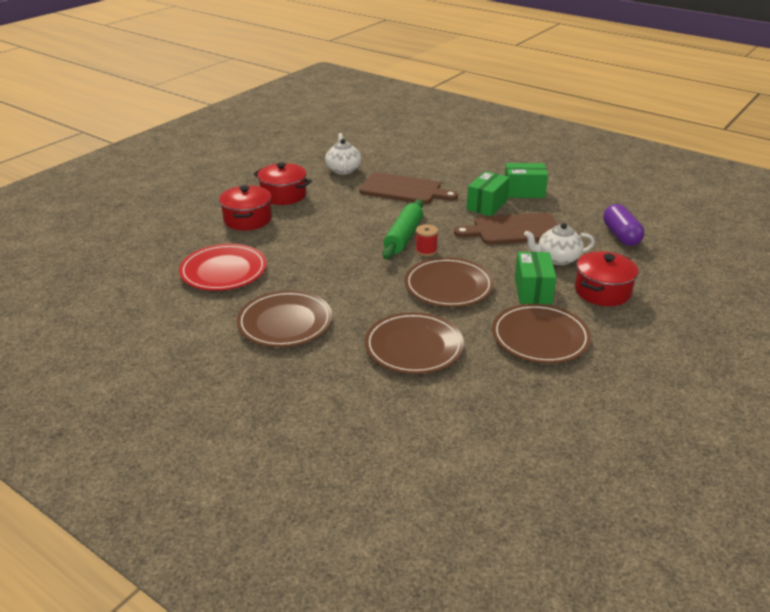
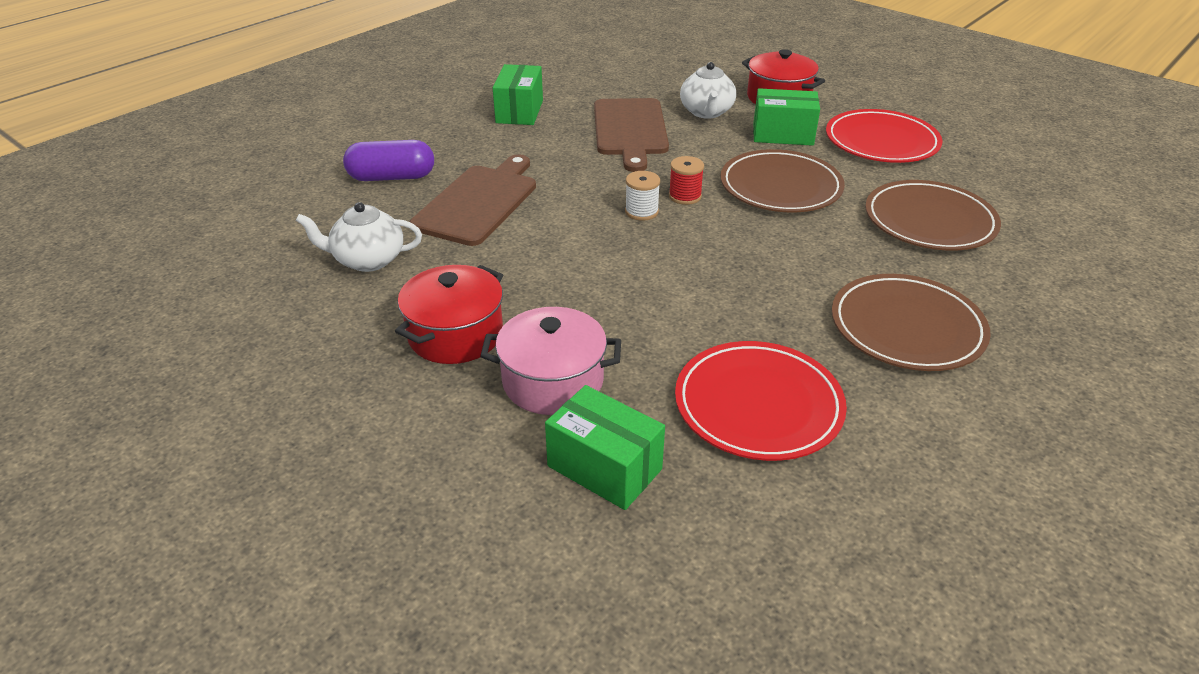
camera: 85 degrees left, 5 degrees up
red pot [219,185,272,231] -> pink pot [480,307,621,415]
green rolling pin [382,199,423,259] -> white spool [625,171,660,221]
green box [467,171,510,216] -> green box moved to [545,385,665,510]
brown plate [492,304,591,363] -> red plate [826,109,942,163]
purple capsule [603,204,644,246] -> purple capsule moved to [343,140,434,181]

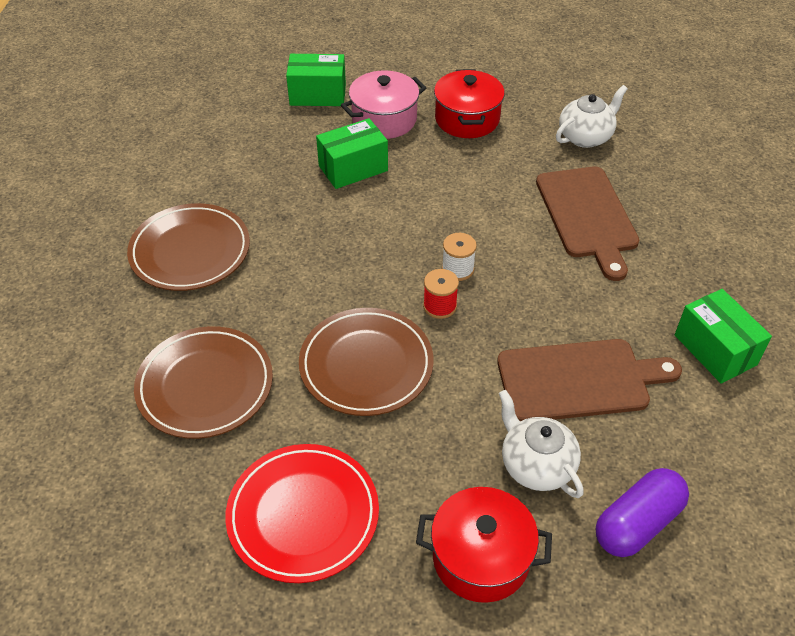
camera: 145 degrees right, 10 degrees up
purple capsule [343,140,434,181] -> purple capsule moved to [596,468,689,557]
brown cutting board [594,98,669,172] -> brown cutting board turned 120 degrees clockwise [497,339,682,421]
red plate [675,341,847,461] -> none
green box [753,88,820,146] -> green box moved to [316,118,388,189]

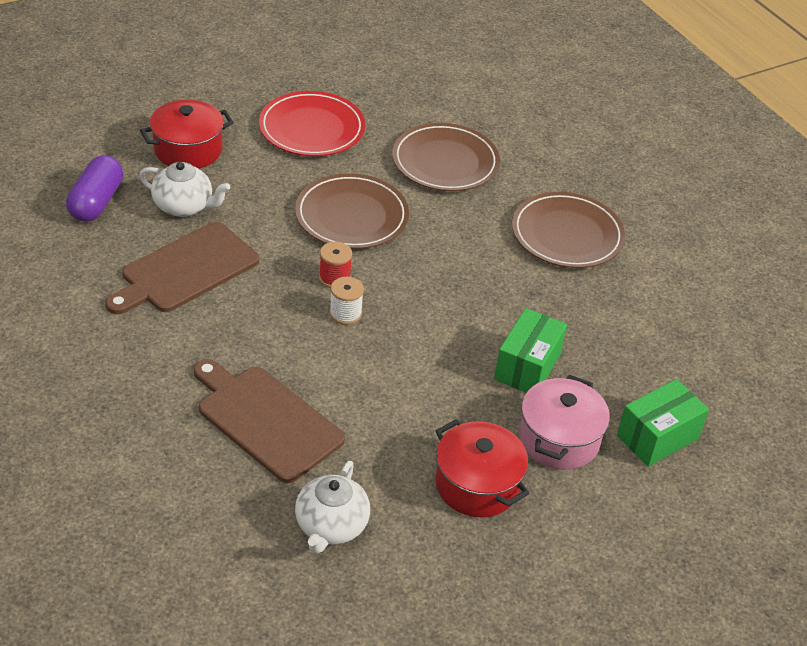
camera: 140 degrees right, 5 degrees down
green box [675,289,772,383] -> none

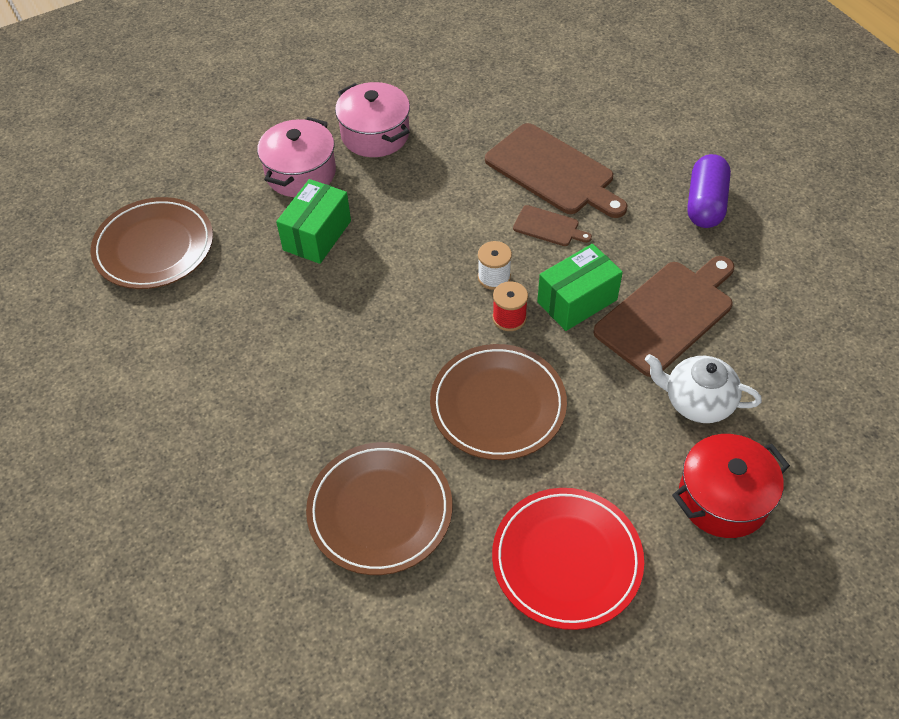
camera: 175 degrees left, 10 degrees up
purple capsule [66,155,123,222] -> purple capsule moved to [687,154,731,228]
white teapot [295,461,370,554] -> none
red pot [435,419,529,517] -> pink pot [335,82,410,157]
brown plate [512,192,625,268] -> brown plate moved to [91,197,213,289]
green box [617,379,709,467] -> green box moved to [537,244,623,331]
none -> brown cutting board [513,205,592,246]

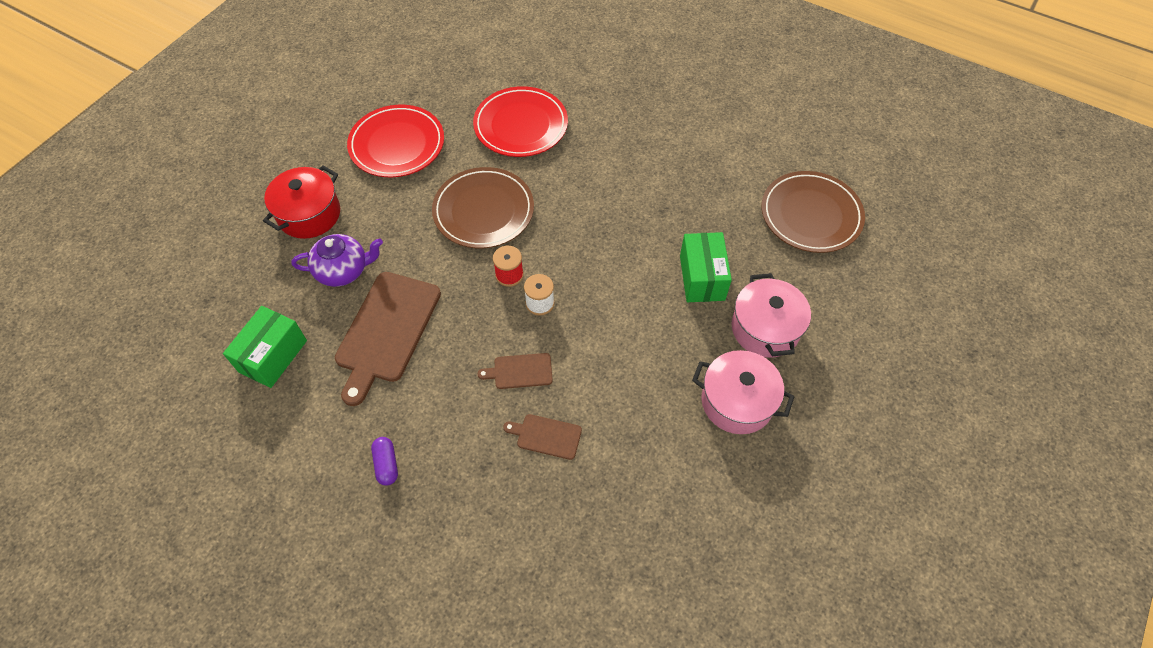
camera: 150 degrees right, 5 degrees up
brown plate [306,442,452,575] -> red plate [473,86,568,157]
brown cutting board [485,123,627,218] -> brown cutting board [503,414,582,460], size x0.48
green box [537,244,623,331] -> green box moved to [223,306,307,388]
white teapot [645,354,762,423] -> purple teapot [291,234,383,287]
purple capsule [687,154,731,228] -> purple capsule [371,437,398,486], size x0.56

